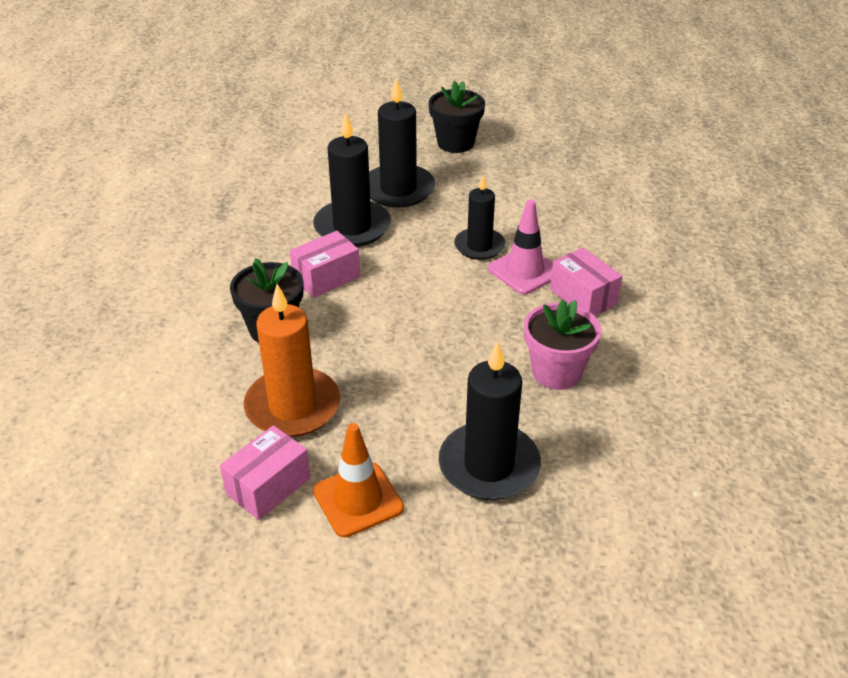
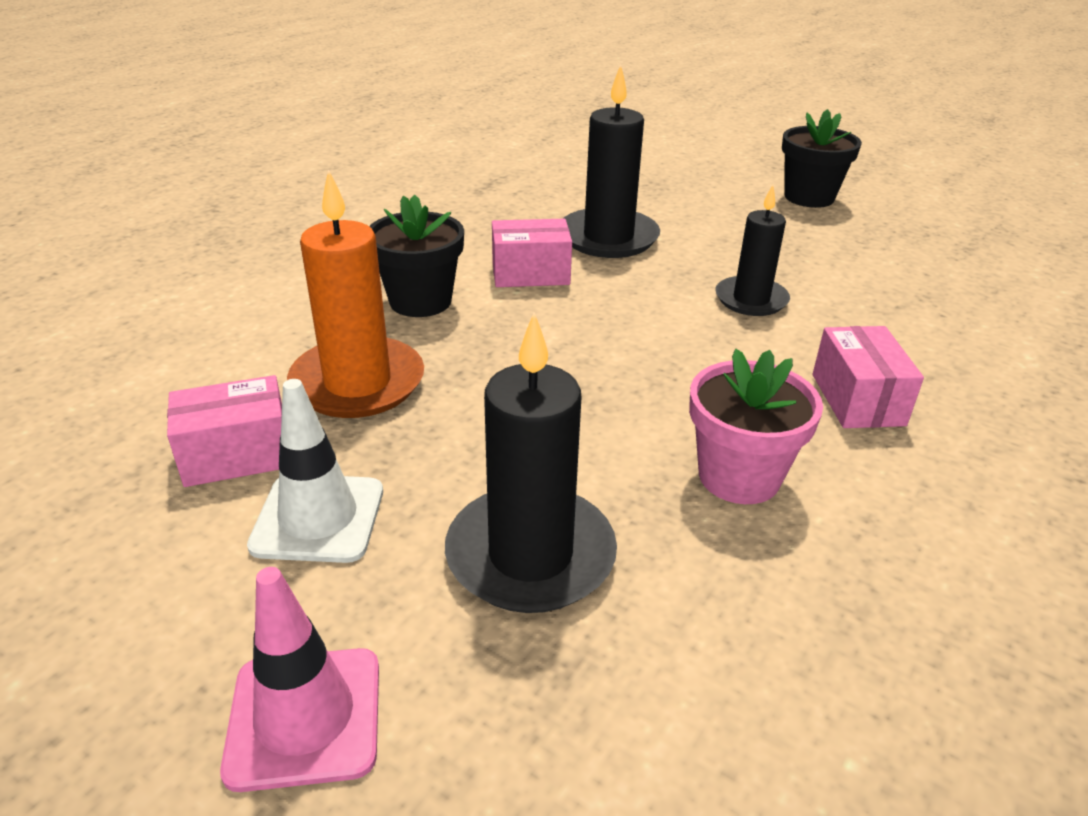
camera: 30 degrees right, 5 degrees down
orange traffic cone [313,423,404,538] -> white traffic cone [247,379,383,563]
black candle [369,78,435,208] -> none
pink traffic cone [488,199,553,295] -> pink traffic cone moved to [220,567,379,792]

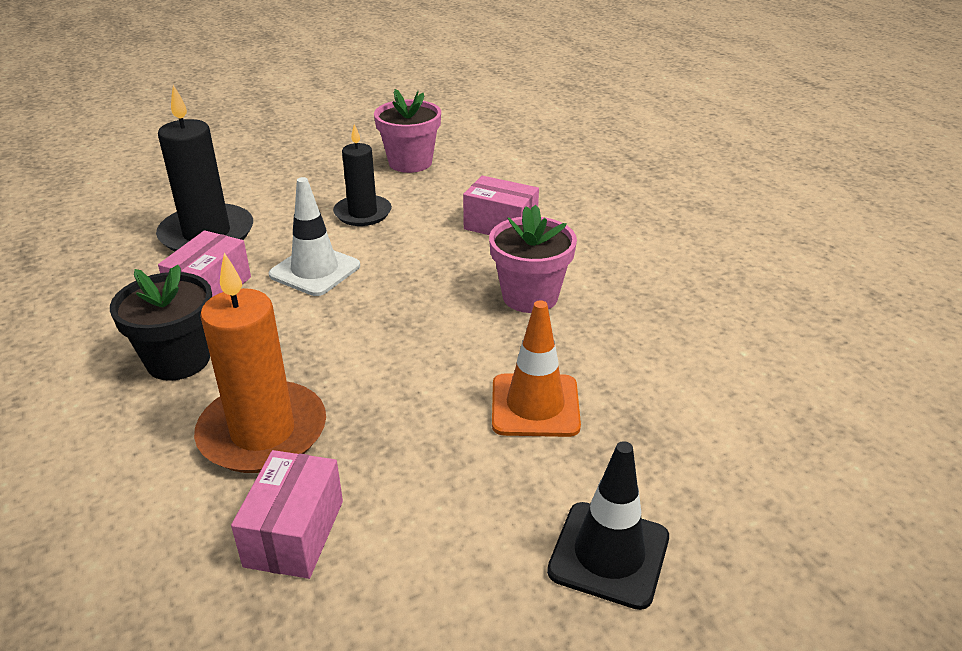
camera: 60 degrees left, 0 degrees up
pink traffic cone [220,567,379,792] -> black traffic cone [547,441,669,610]
white traffic cone [247,379,383,563] -> white traffic cone moved to [269,177,360,296]
black candle [445,313,617,613] -> orange traffic cone [492,300,581,437]
black flower pot [782,109,862,208] -> none
none -> pink flower pot [374,89,441,173]

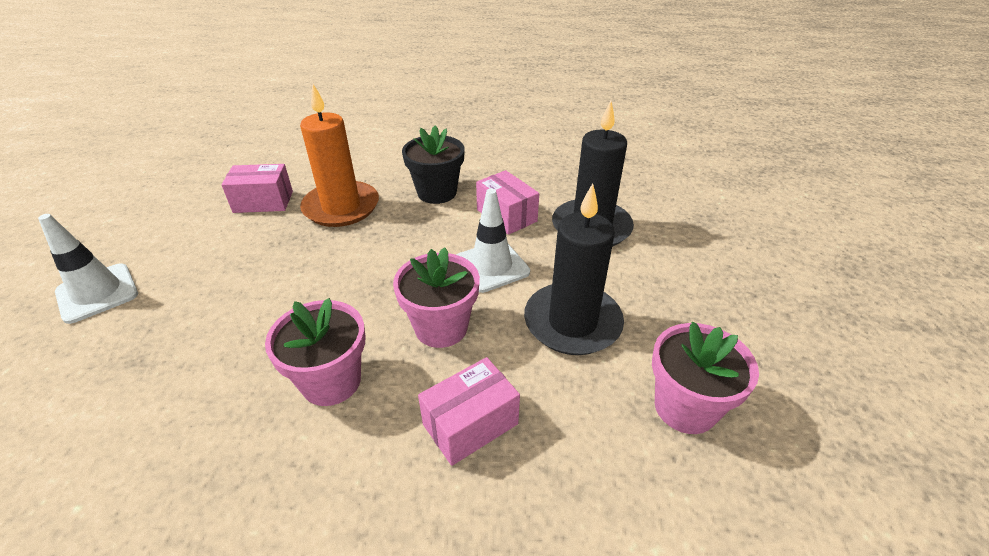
camera: 120 degrees right, 5 degrees up
pink box [231,450,343,579] -> pink box turned 45 degrees counterclockwise [221,164,293,213]
black candle [333,124,392,226] -> black candle [524,183,624,355], size x1.55
orange traffic cone [492,300,581,437] -> none
black traffic cone [547,441,669,610] -> white traffic cone [38,214,138,324]
none -> pink flower pot [393,247,480,348]

